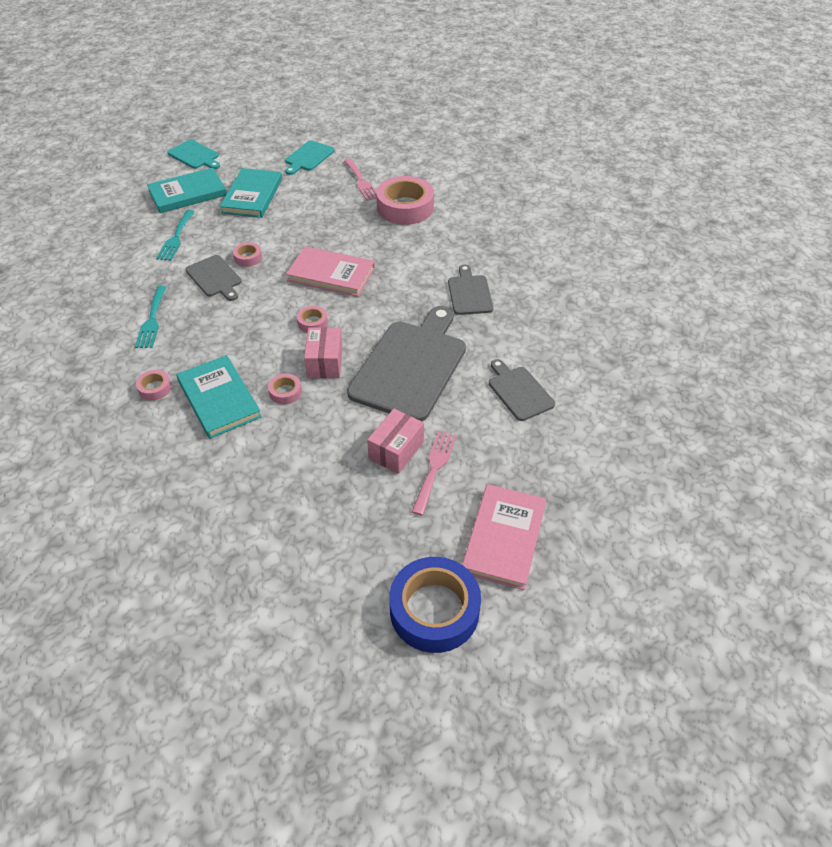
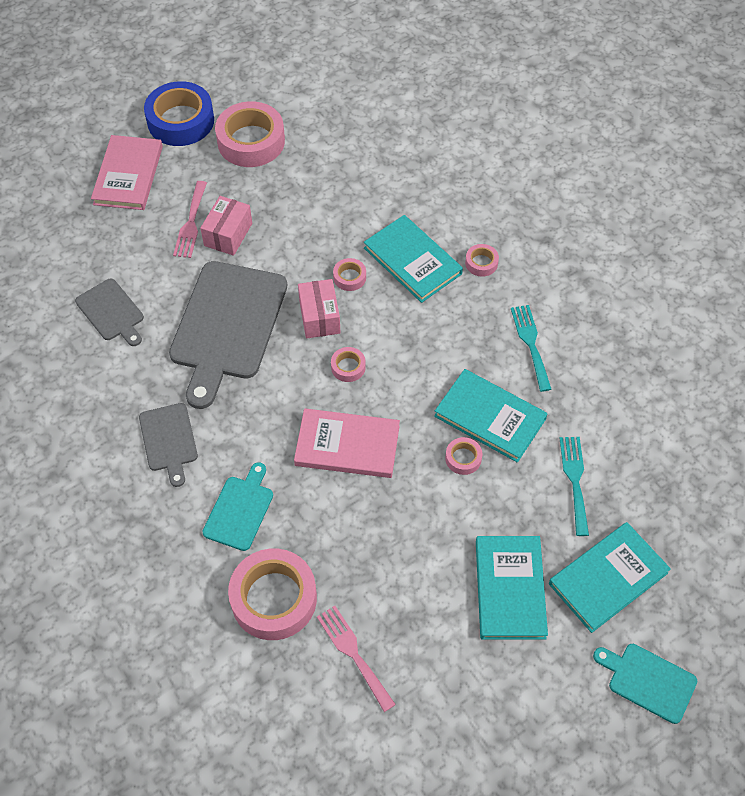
camera: 170 degrees right, 10 degrees up
grey cutting board [185,255,241,301] -> turquoise book [434,369,548,463]
turquoise cutting board [285,140,335,175] -> turquoise cutting board moved to [202,462,273,551]
none -> pink tape [215,101,285,167]

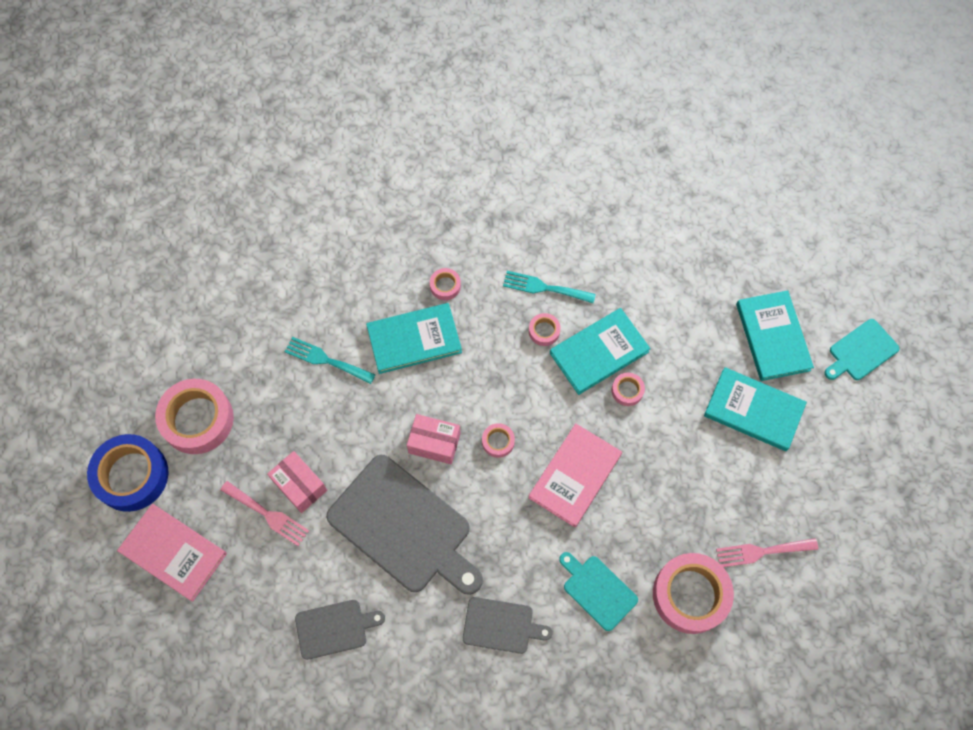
camera: 65 degrees left, 10 degrees up
pink tape [333,258,366,291] -> pink tape moved to [529,313,561,346]
turquoise fork [560,437,589,536] -> turquoise fork moved to [285,337,376,384]

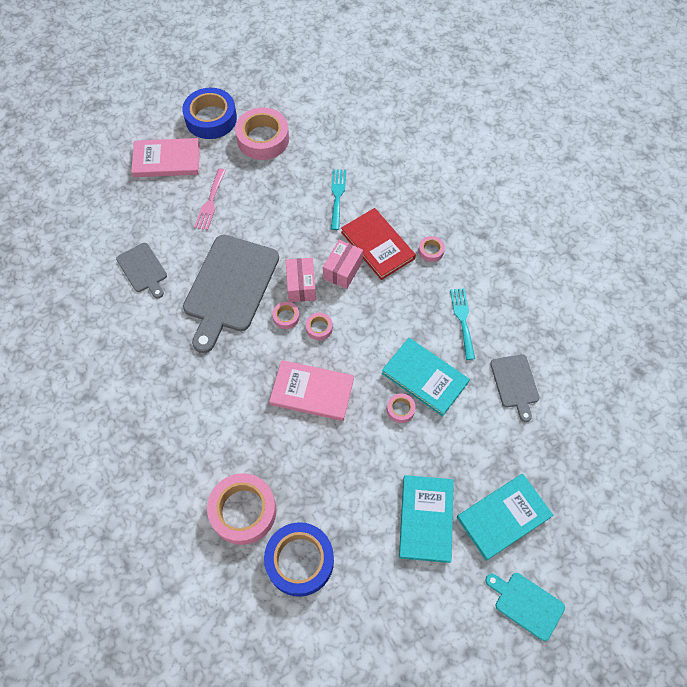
camera: 70 degrees right, 5 degrees down
pink book [117,504,227,602] -> pink book turned 75 degrees clockwise [131,138,200,177]
pink box [267,451,327,513] -> pink box moved to [323,240,363,289]
turquoise book [366,303,462,374] -> red book [341,208,416,280]
grey cutting board [463,597,553,654] -> grey cutting board moved to [490,354,539,422]
pink tape [529,313,561,346] -> pink tape moved to [272,302,300,329]
turquoise cutting board [559,552,638,631] -> none
pink fork [716,538,818,567] -> blue tape [264,522,334,597]

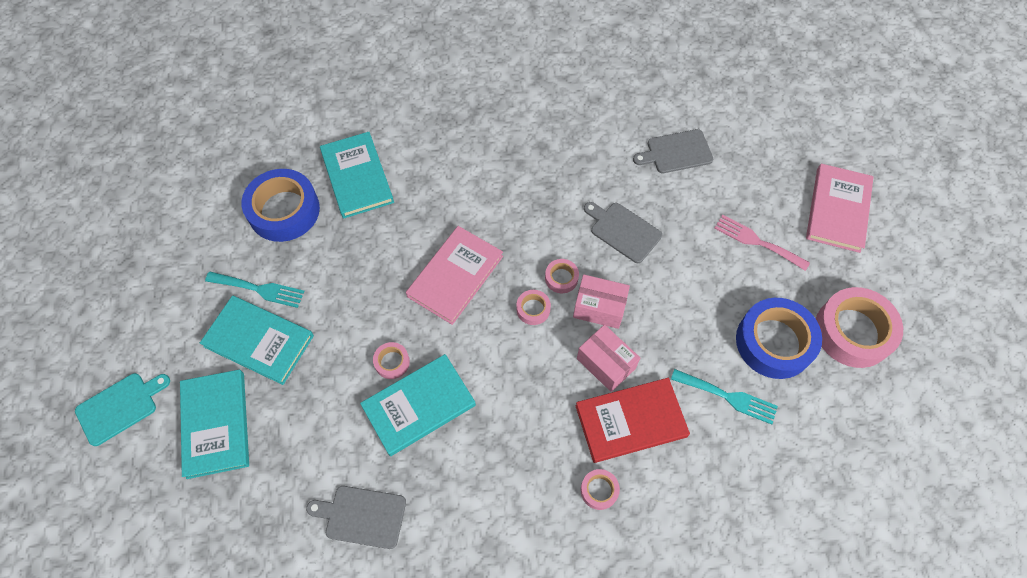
camera: 110 degrees right, 0 degrees up
blue tape [182,88,237,139] -> blue tape moved to [736,298,822,379]
grey cutting board [183,235,279,353] -> grey cutting board [584,202,662,263], size x0.51
pink tape [207,473,277,545] -> turquoise book [320,132,394,218]
turquoise fork [450,288,475,360] -> turquoise fork moved to [205,272,305,308]

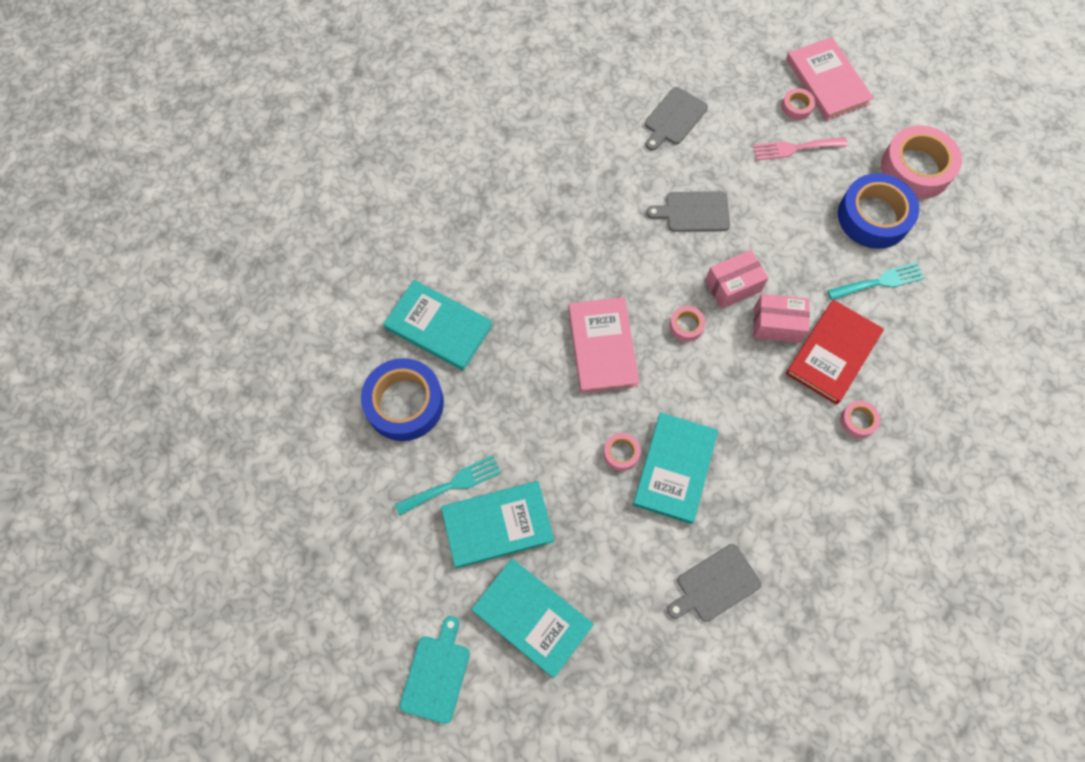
camera: 40 degrees left, 5 degrees up
pink tape [545,259,579,293] -> pink tape moved to [782,88,815,120]

